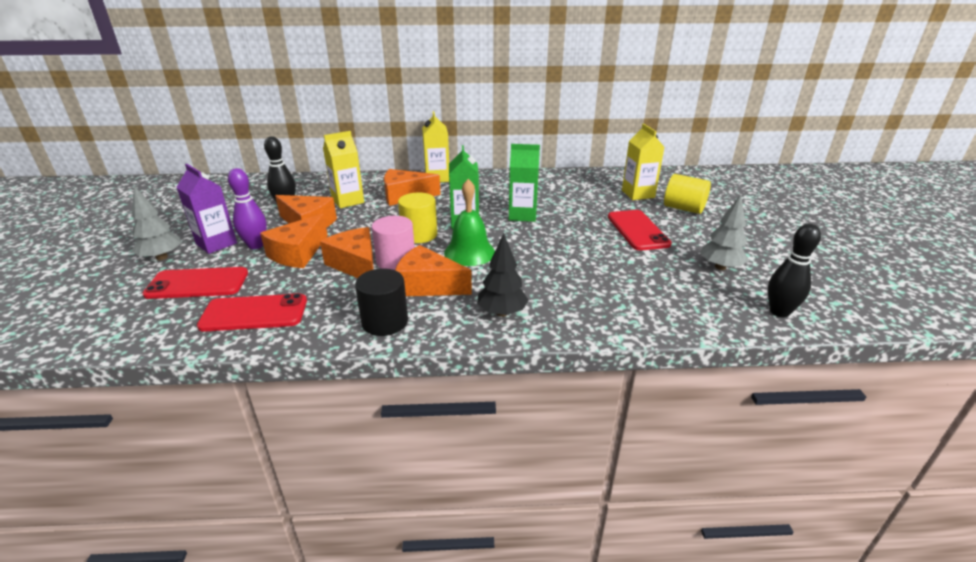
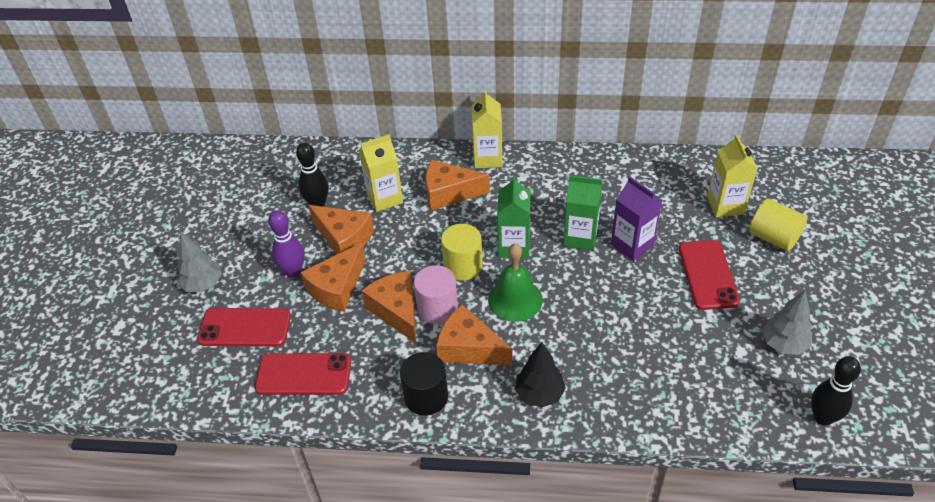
camera: 10 degrees right, 15 degrees up
purple carton [176,164,237,254] -> purple carton moved to [611,176,662,261]

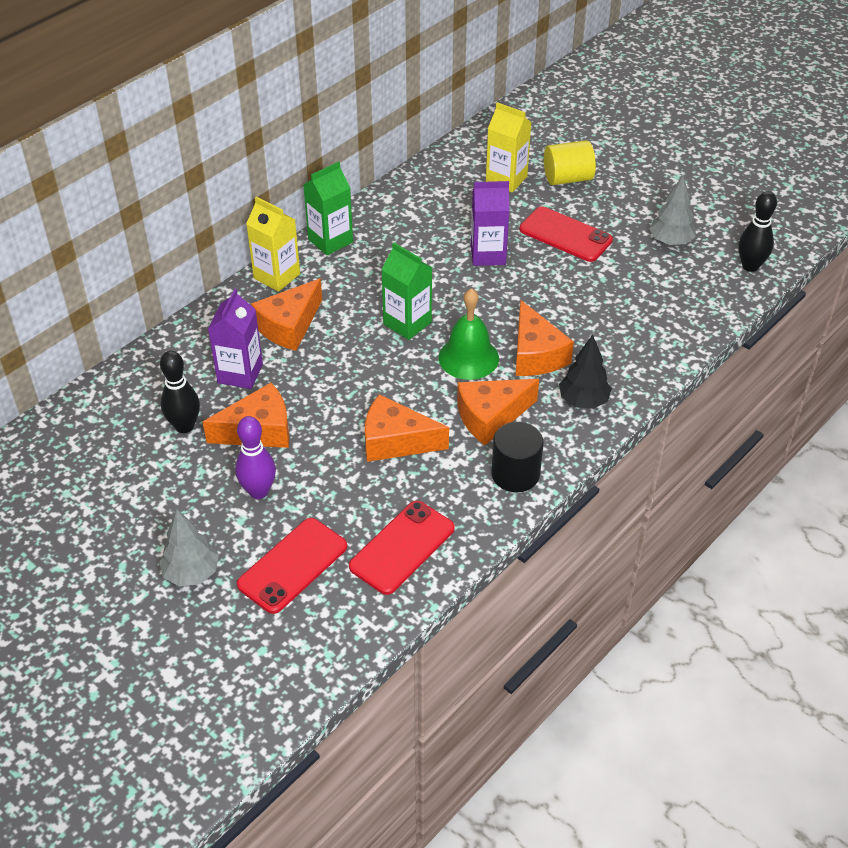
camera: 55 degrees left, 0 degrees up
orange cheese [301,243,366,312] -> orange cheese moved to [516,300,574,376]
yellow carton [359,134,403,212] -> purple carton [208,288,263,389]
pink cylinder [414,265,458,324] -> none
yellow cylinder [441,224,483,280] -> none
green carton [563,175,602,251] -> green carton moved to [303,161,353,255]

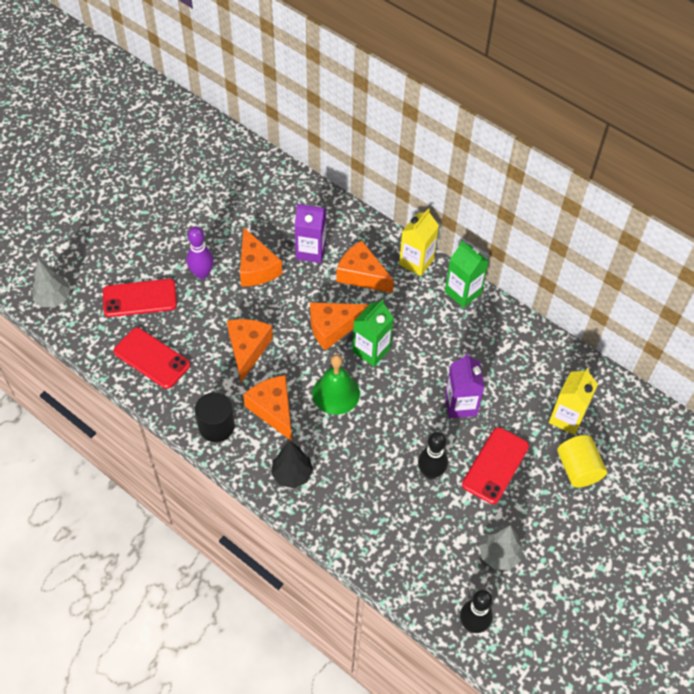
camera: 85 degrees right, 10 degrees up
grey tree [159,509,219,587] -> grey tree moved to [32,259,71,307]
black bowling pin [160,351,200,433] -> black bowling pin moved to [418,432,448,479]
red phone [237,518,347,614] -> red phone turned 45 degrees counterclockwise [103,279,177,317]
orange cheese [516,300,574,376] -> orange cheese moved to [310,302,369,351]

